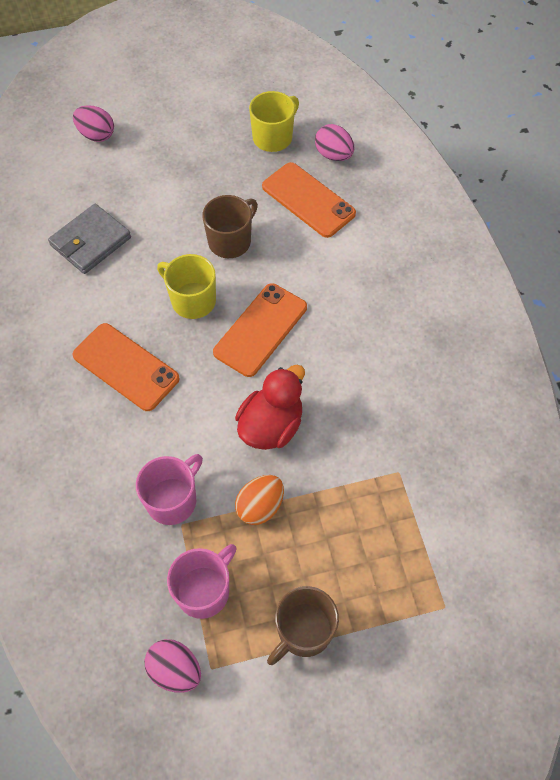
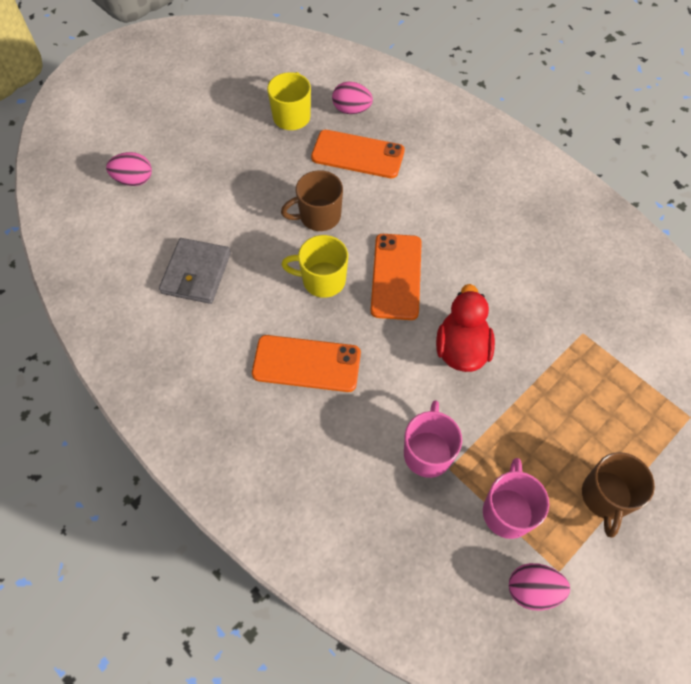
camera: 30 degrees left, 0 degrees up
brown mug [202,195,258,258] -> brown mug turned 120 degrees counterclockwise [281,170,343,231]
orange egg [235,475,284,525] -> none

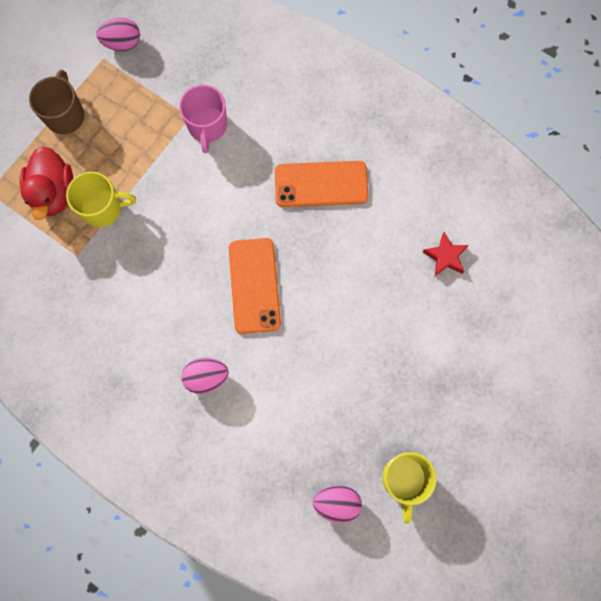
camera: 170 degrees right, 15 degrees up
pink egg [106,152,152,186] -> pink egg moved to [181,358,229,394]
grey wallet [159,238,231,304] -> red star [423,232,469,276]
brown mug [281,170,343,231] -> none
yellow mug [281,235,348,298] -> yellow mug moved to [66,172,136,227]
orange phone [311,130,405,178] -> none
red duck [436,284,495,372] -> red duck moved to [20,146,73,220]
pink mug [483,458,549,539] -> none

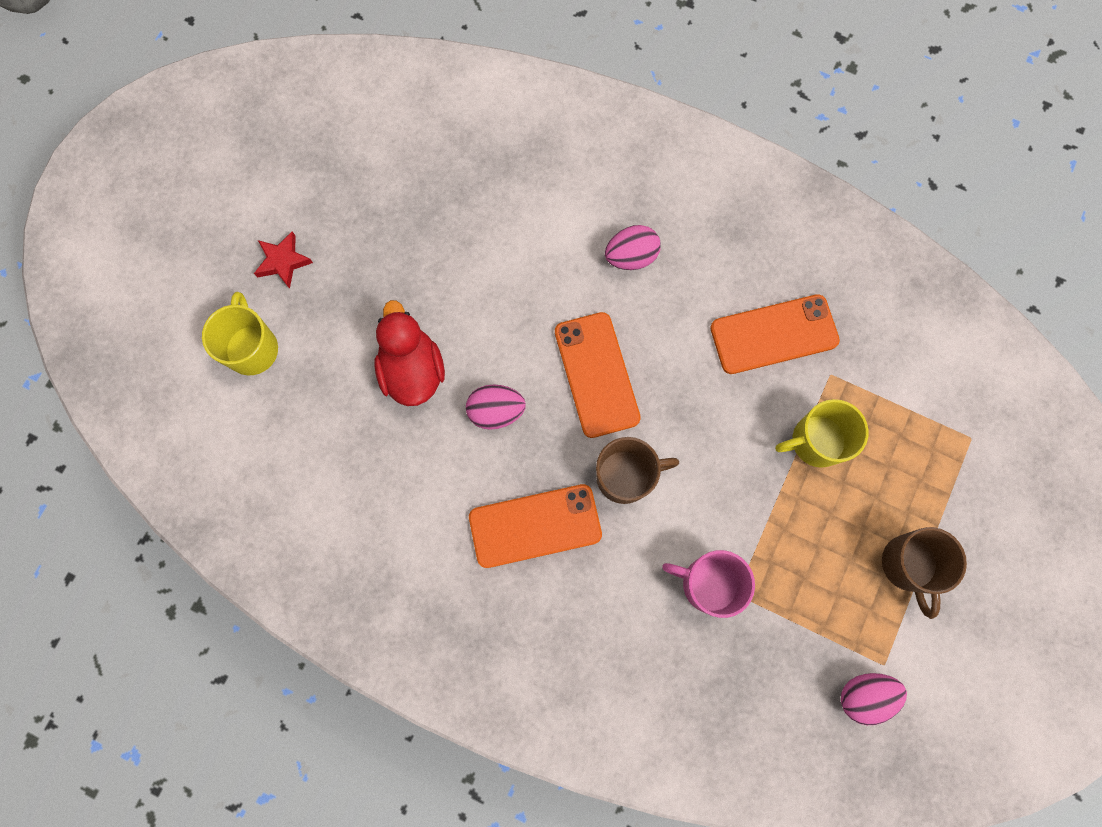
camera: 170 degrees right, 0 degrees up
red duck [20,146,73,220] -> red duck moved to [374,300,445,406]
pink mug [179,85,227,153] -> pink mug turned 60 degrees counterclockwise [662,550,755,618]
pink egg [313,485,362,524] -> pink egg moved to [466,385,526,430]
yellow mug [382,452,437,524] -> yellow mug moved to [202,292,278,375]
red star [423,232,469,276] -> red star moved to [254,231,313,289]
none -> brown mug [596,437,679,504]
none -> orange phone [710,294,840,374]

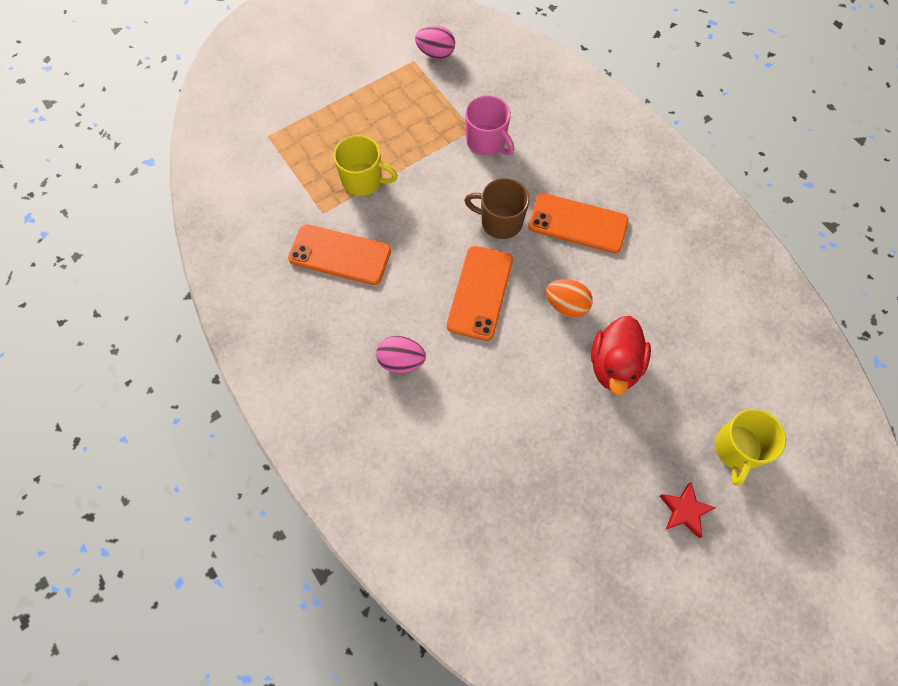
camera: 150 degrees left, 10 degrees down
pink egg [466,385,526,430] -> orange egg [546,279,593,318]
brown mug [882,527,967,619] -> none

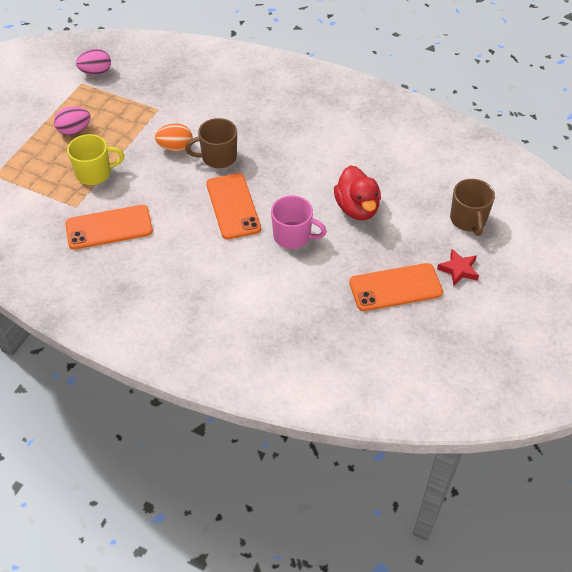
camera: 30 degrees left, 15 degrees down
pink egg [376,336,426,373] -> pink egg moved to [54,106,91,135]
pink mug [465,95,514,156] -> pink mug moved to [271,196,327,249]
orange phone [528,193,628,253] -> orange phone moved to [349,263,443,311]
orange egg [546,279,593,318] -> orange egg moved to [155,123,193,152]
yellow mug [715,409,786,486] -> brown mug [450,179,495,236]

